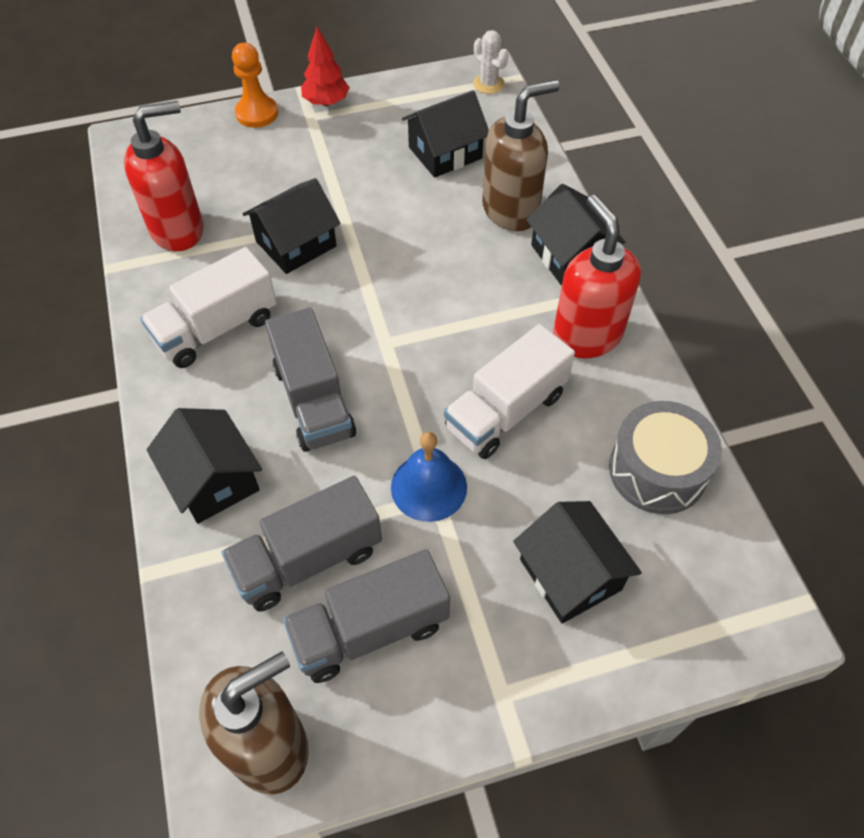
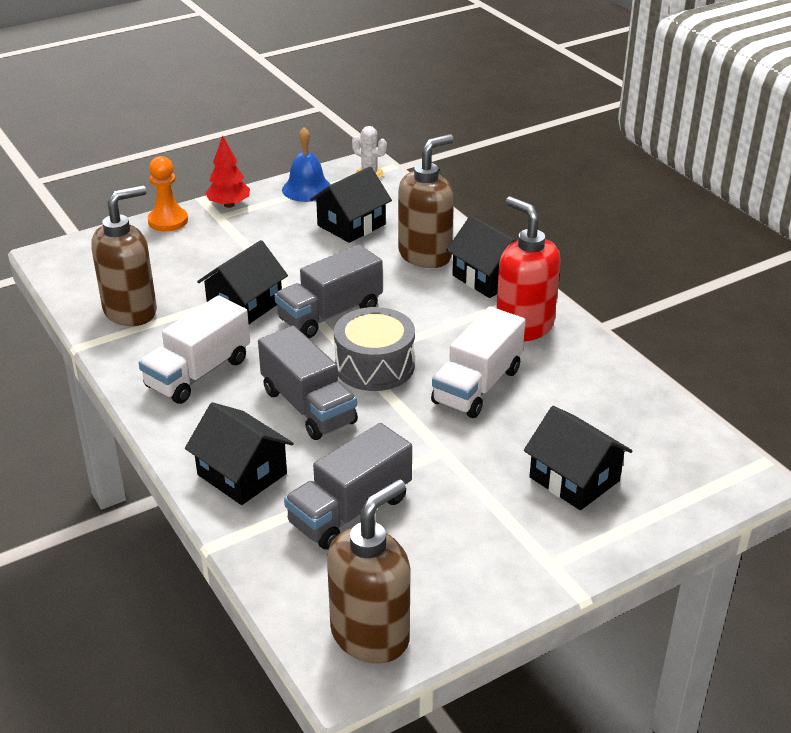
camera: 15 degrees left, 20 degrees down
red soap dispenser [124,101,204,251] -> brown soap dispenser [91,185,157,326]
grey truck [283,549,450,683] -> grey truck moved to [274,244,383,338]
blue bell [391,432,467,522] -> blue bell moved to [282,127,331,202]
grey drum [609,401,722,514] -> grey drum moved to [334,307,415,391]

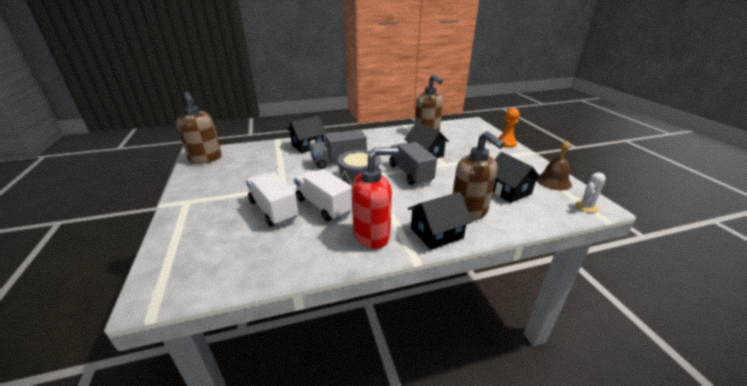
camera: 105 degrees right, 5 degrees down
white truck [139,296,250,404] -> white truck moved to [246,173,298,227]
red tree [205,135,250,208] -> none
blue bell [282,127,331,202] -> brown bell [536,141,572,190]
grey truck [284,423,412,550] -> none
black house [524,406,632,510] -> none

